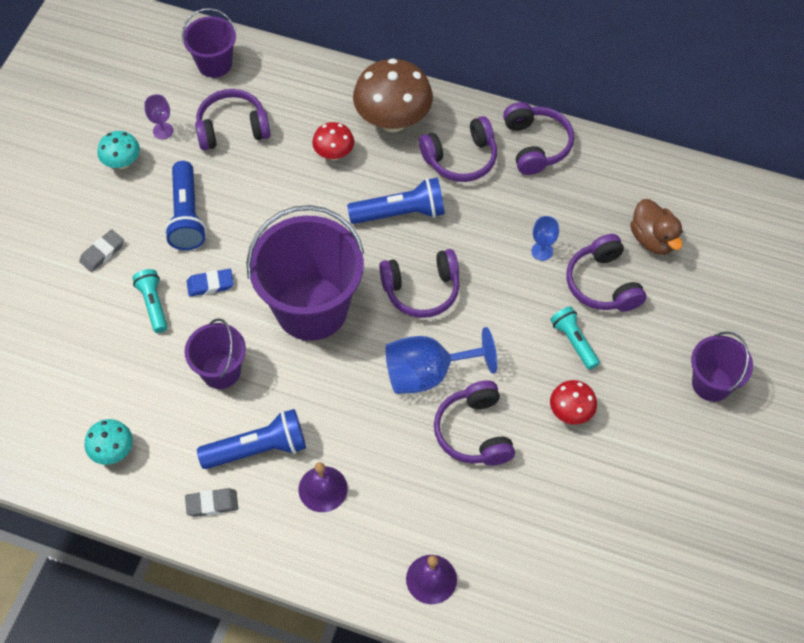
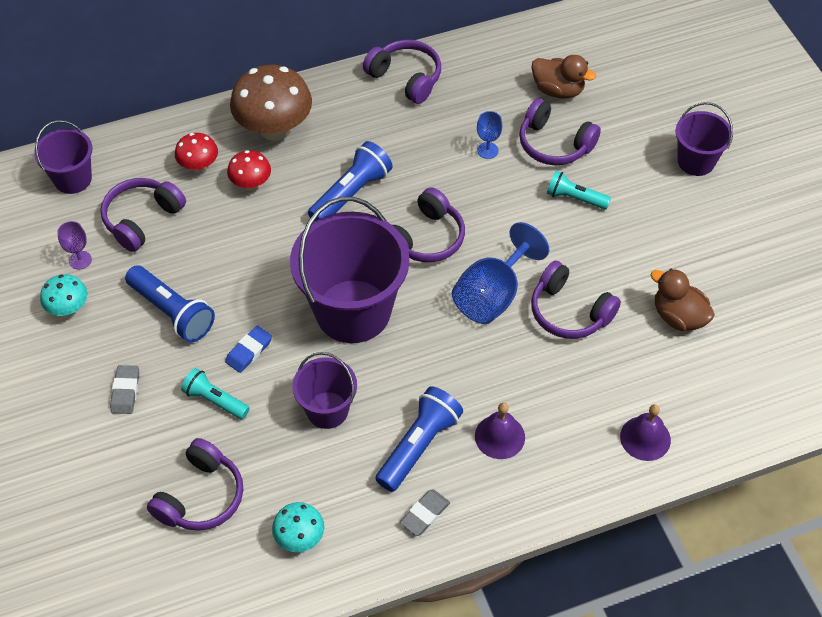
camera: 40 degrees left, 5 degrees down
purple headphones [419,116,497,182] -> purple headphones moved to [147,438,243,531]
red mushroom [550,380,597,425] -> red mushroom moved to [175,133,218,172]
none -> brown duck [651,269,715,331]

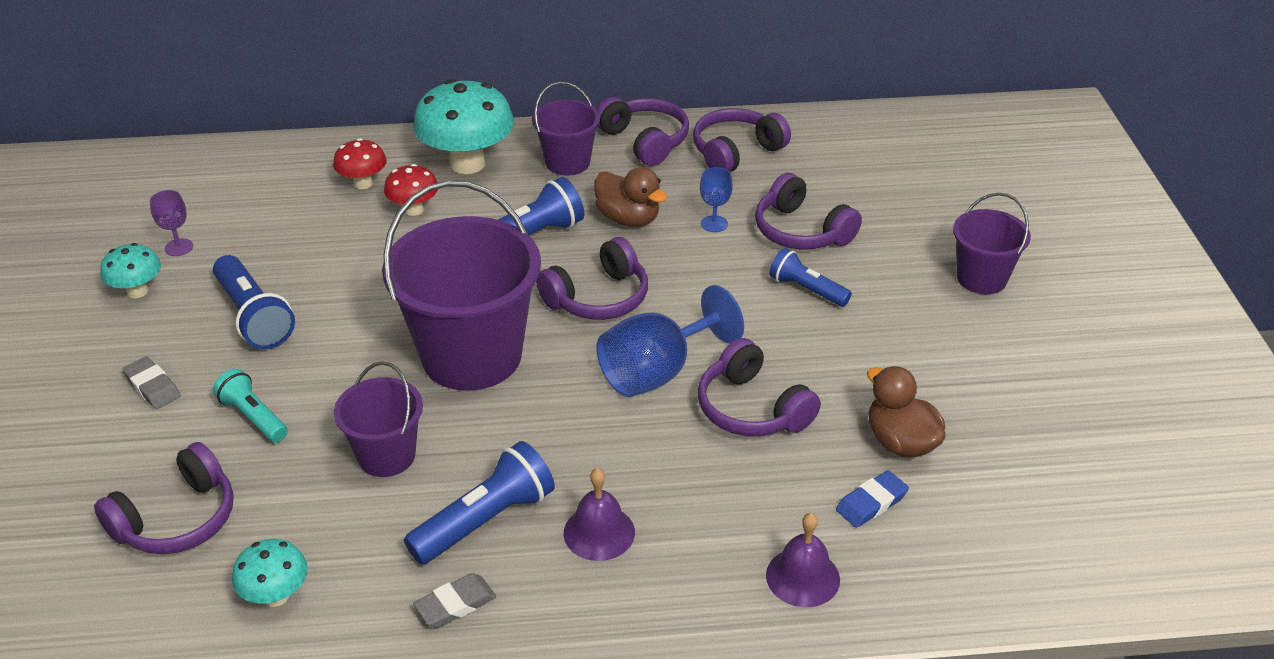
camera: 15 degrees right, 15 degrees down
purple bucket [34,120,92,194] -> purple bucket moved to [532,82,600,175]
purple headphones [101,178,186,252] -> purple headphones moved to [693,108,791,172]
grey eraser [110,365,139,414] -> grey eraser turned 60 degrees counterclockwise [122,356,181,409]
blue eraser [225,325,272,373] -> blue eraser moved to [836,470,909,528]
brown mushroom [230,65,312,141] -> turquoise mushroom [413,79,514,174]
brown duck [531,55,596,99] -> brown duck moved to [594,167,667,227]
turquoise flashlight [547,171,611,210] -> blue flashlight [769,248,852,307]

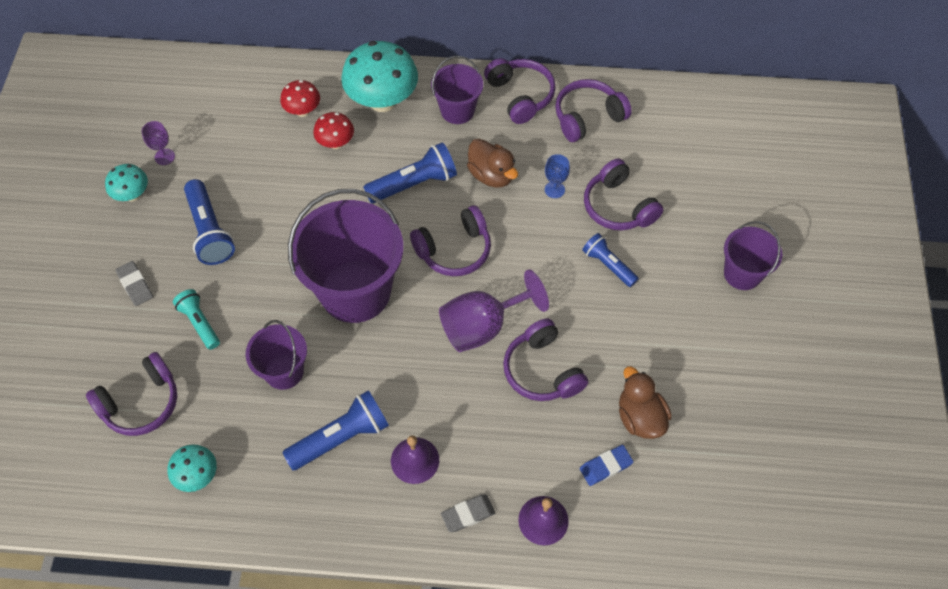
camera: 10 degrees right, 20 degrees up
grey eraser [413,573,496,628] -> grey eraser moved to [441,495,495,532]
blue goblet [596,285,744,397] -> purple goblet [439,269,549,352]

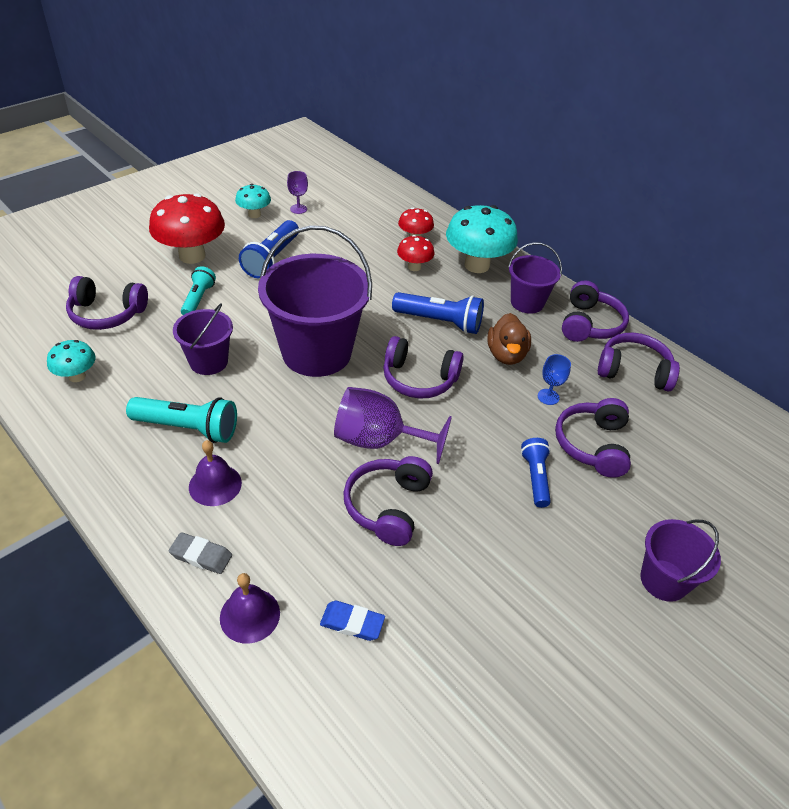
camera: 40 degrees right, 15 degrees down
grey eraser [115,261,153,306] -> red mushroom [149,193,225,264]
blue flashlight [282,390,389,470] -> turquoise flashlight [126,397,237,443]
brown duck [619,366,672,439] -> none

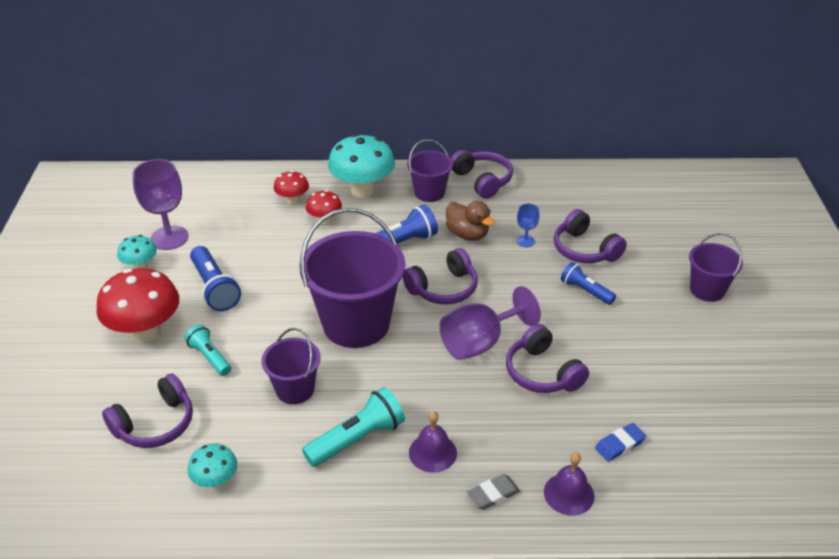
camera: 45 degrees left, 5 degrees down
purple goblet [287,171,308,214] -> purple goblet [132,159,189,250], size x2.04
purple headphones [598,333,680,391] -> none

